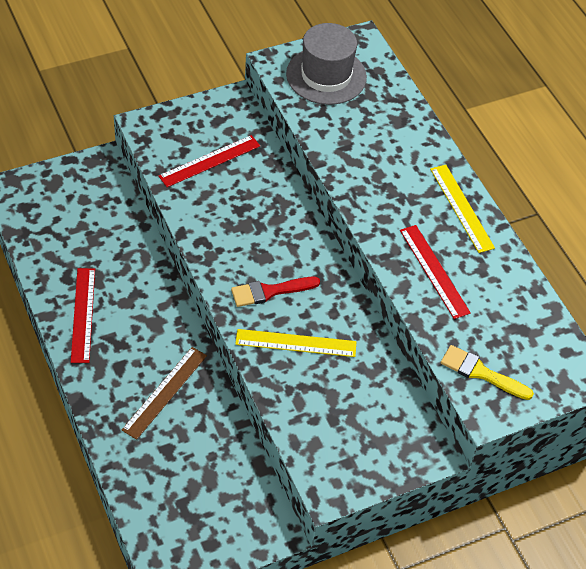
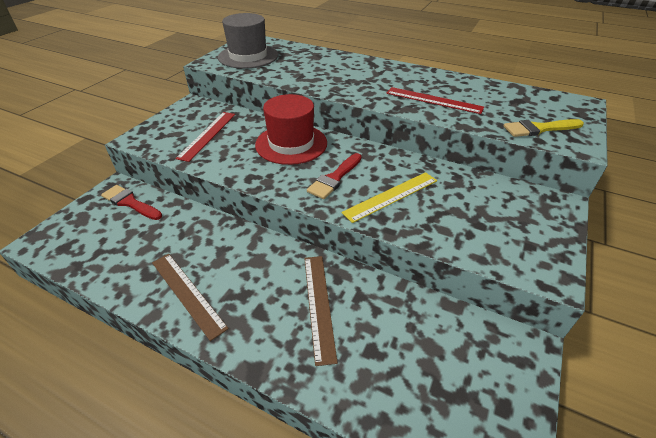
camera: 35 degrees left, 10 degrees down
red ruler [71,268,95,363] -> brown ruler [152,254,229,341]
yellow ruler [430,165,495,253] -> none
none -> red brush [101,185,162,220]
none -> red hat [255,94,327,165]

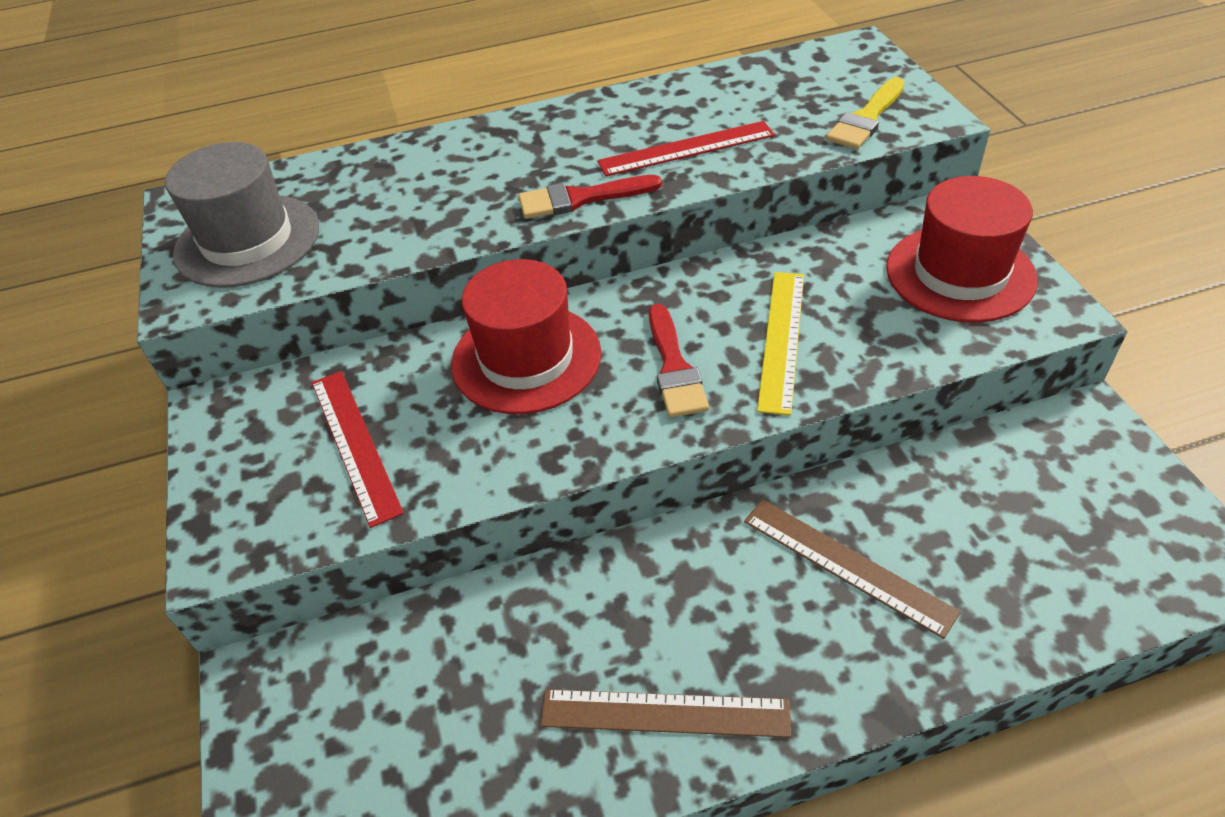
camera: 40 degrees left, 5 degrees up
red brush [101,185,162,220] -> red brush moved to [519,175,662,219]
none -> red hat [886,176,1038,323]

